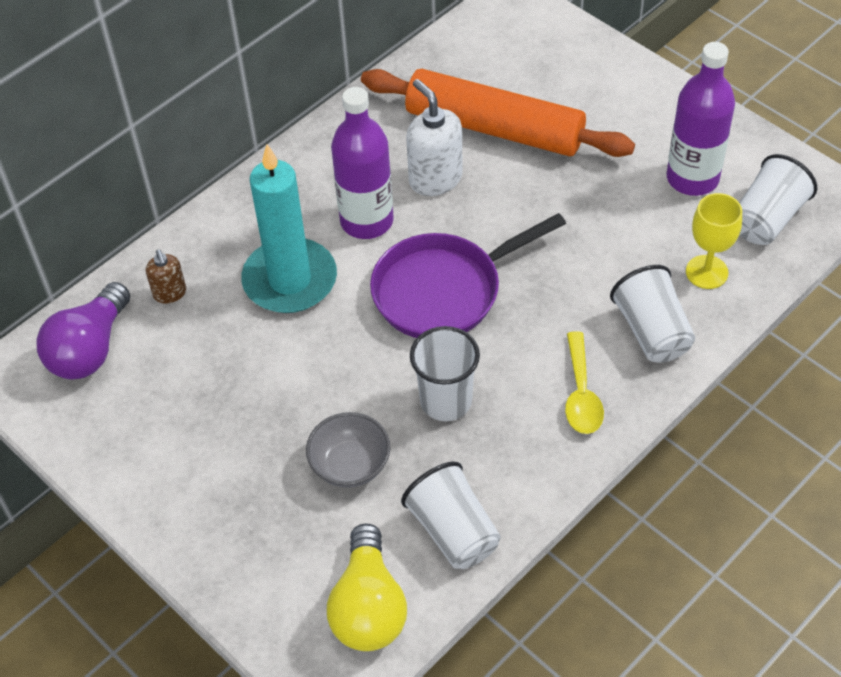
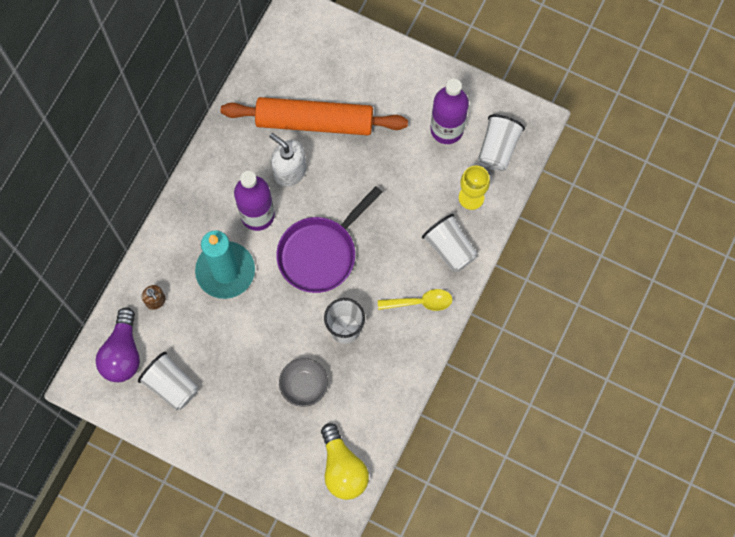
camera: 20 degrees left, 20 degrees up
white cup [401,461,501,569] -> white cup moved to [138,352,198,410]
yellow spoon [565,331,604,434] -> yellow spoon turned 75 degrees counterclockwise [378,289,452,311]

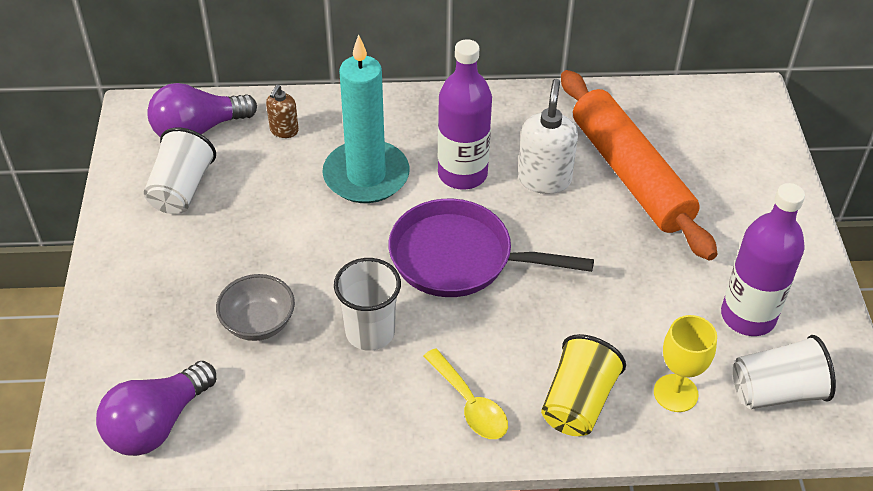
camera: 60 degrees right, 25 degrees down
yellow light bulb [321,423,369,500] -> purple light bulb [96,361,216,456]
white cup [422,214,477,272] -> yellow cup [541,334,626,436]

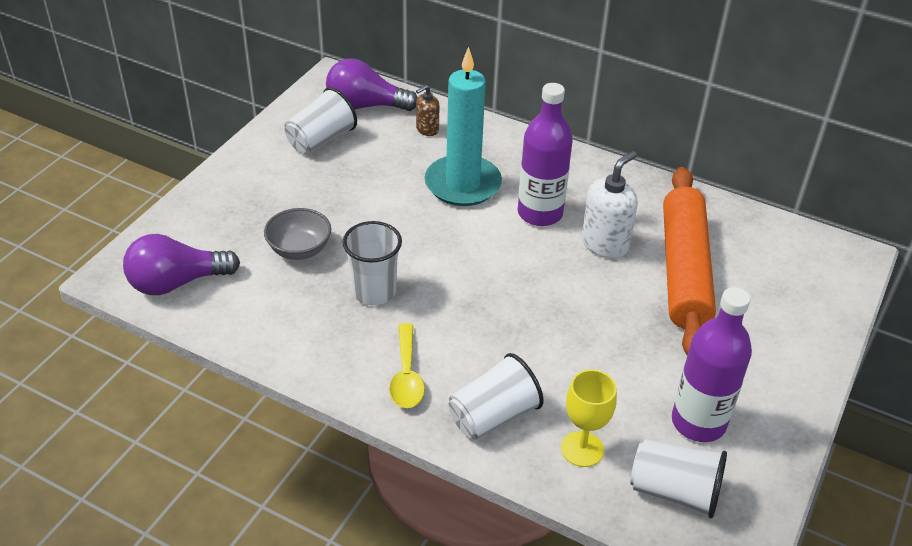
camera: 30 degrees right, 5 degrees down
purple pan [388,199,594,297] -> none
yellow cup [541,334,626,436] -> white cup [448,353,544,440]

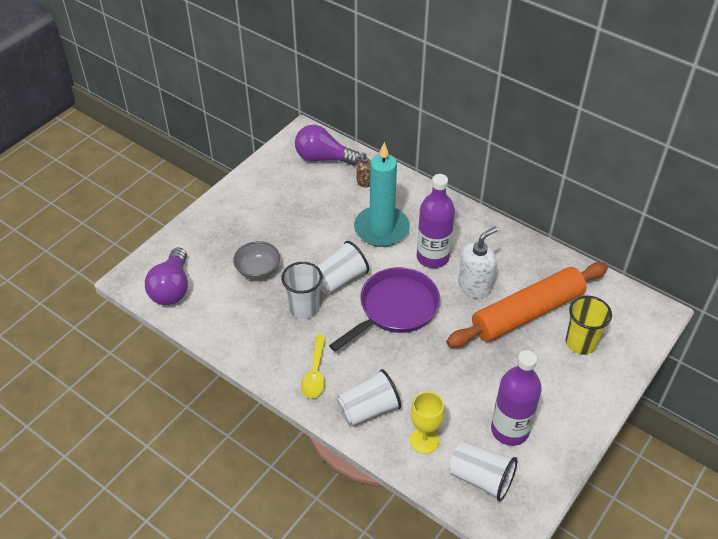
camera: 10 degrees right, 5 degrees up
purple light bulb [123,234,240,295] -> purple light bulb turned 75 degrees counterclockwise [145,247,188,305]
white cup [285,87,357,155] -> white cup moved to [317,241,369,294]
orange rolling pin [663,167,716,355] -> orange rolling pin turned 45 degrees clockwise [446,262,608,348]
none -> purple pan [329,267,440,352]
none -> yellow cup [566,296,612,354]

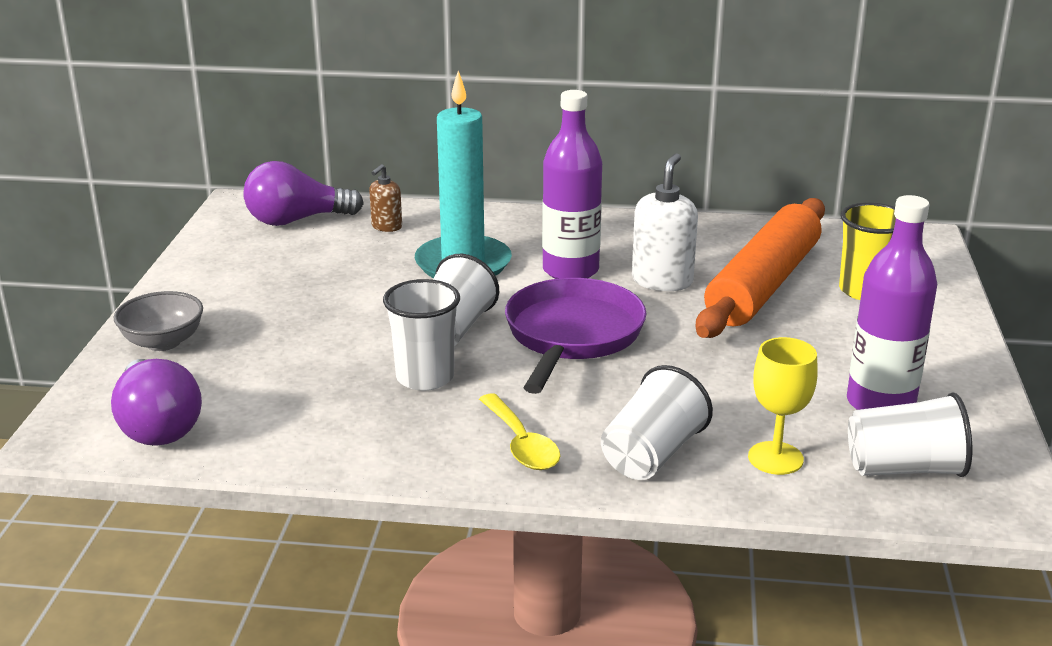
camera: 30 degrees left, 20 degrees down
grey bowl [233,241,280,280] -> grey bowl moved to [114,291,203,351]

